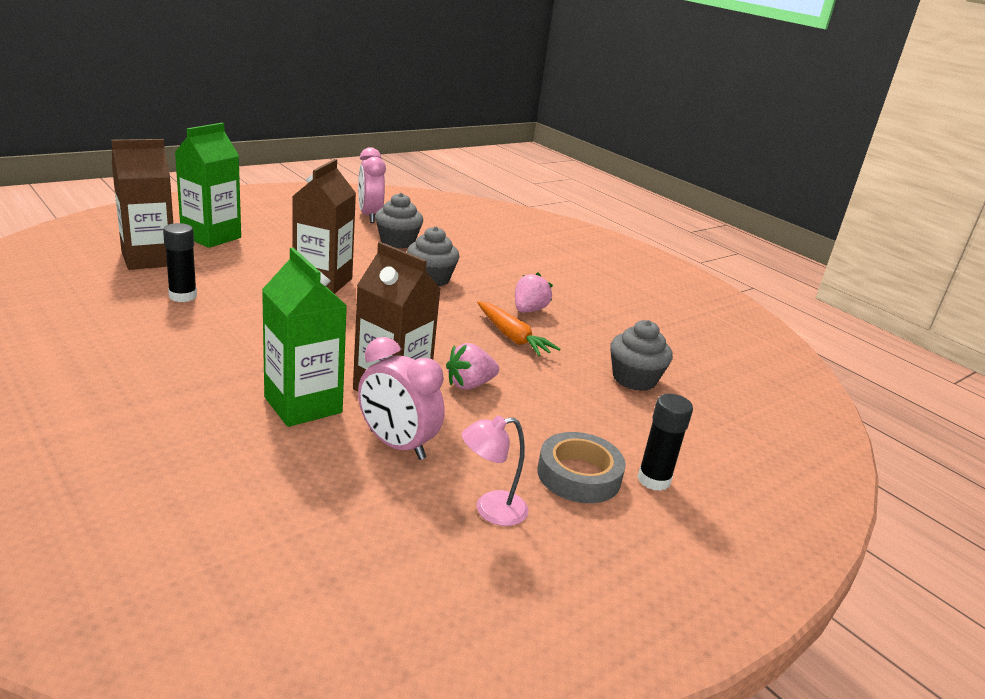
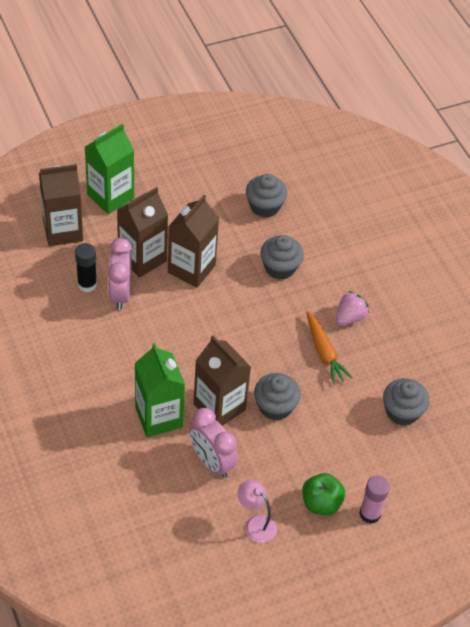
camera: 15 degrees right, 25 degrees up
pink clock [358,147,386,223] -> pink clock moved to [108,237,132,310]
pink strawberry [446,343,499,390] -> grey cupcake [254,373,301,421]
pink lamp [462,415,528,526] -> pink lamp turned 45 degrees clockwise [238,480,277,543]
grey tape [537,432,626,503] -> green apple [302,473,345,516]
black glue stick [637,394,693,491] -> pink glue stick [359,475,390,524]
none -> brown carton [117,187,168,278]

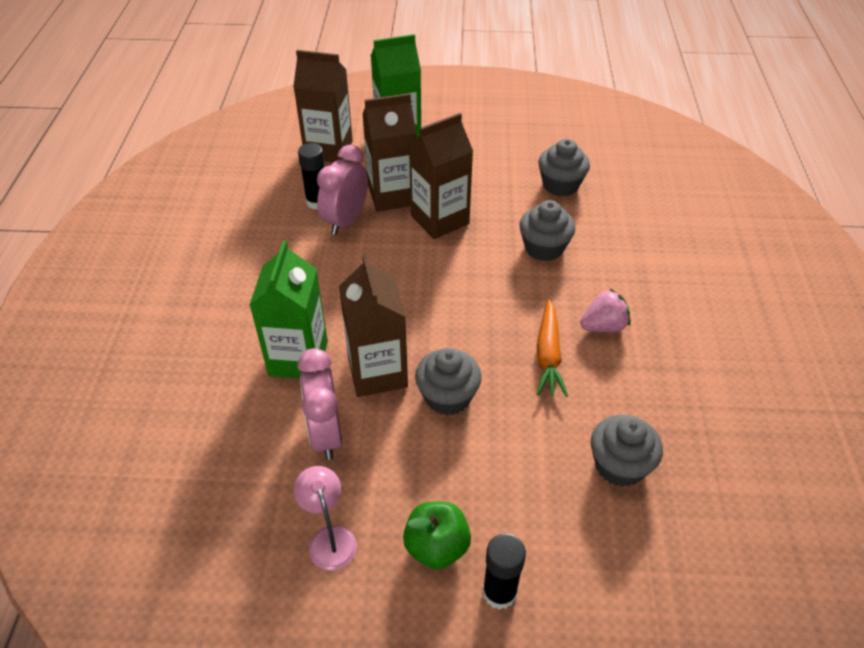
camera: 30 degrees right, 5 degrees down
pink glue stick [359,475,390,524] -> black glue stick [482,533,526,610]

